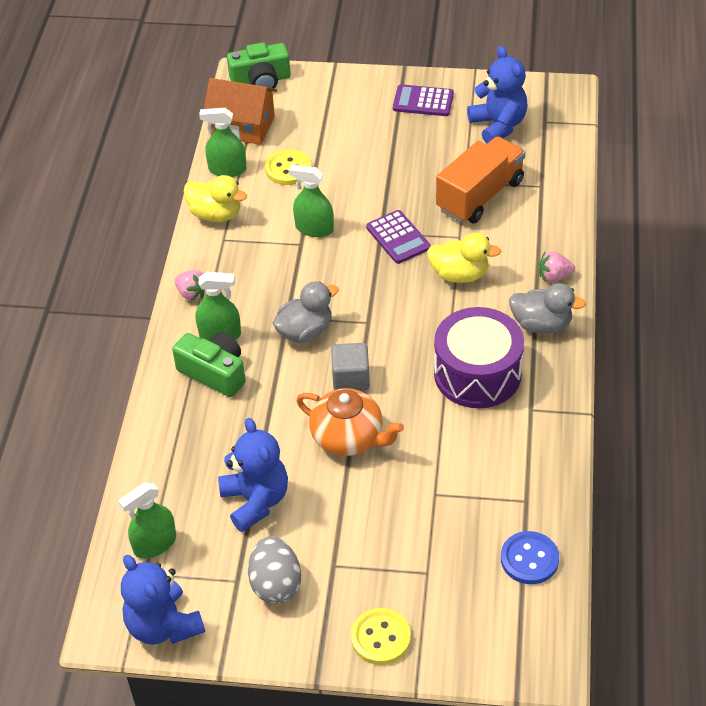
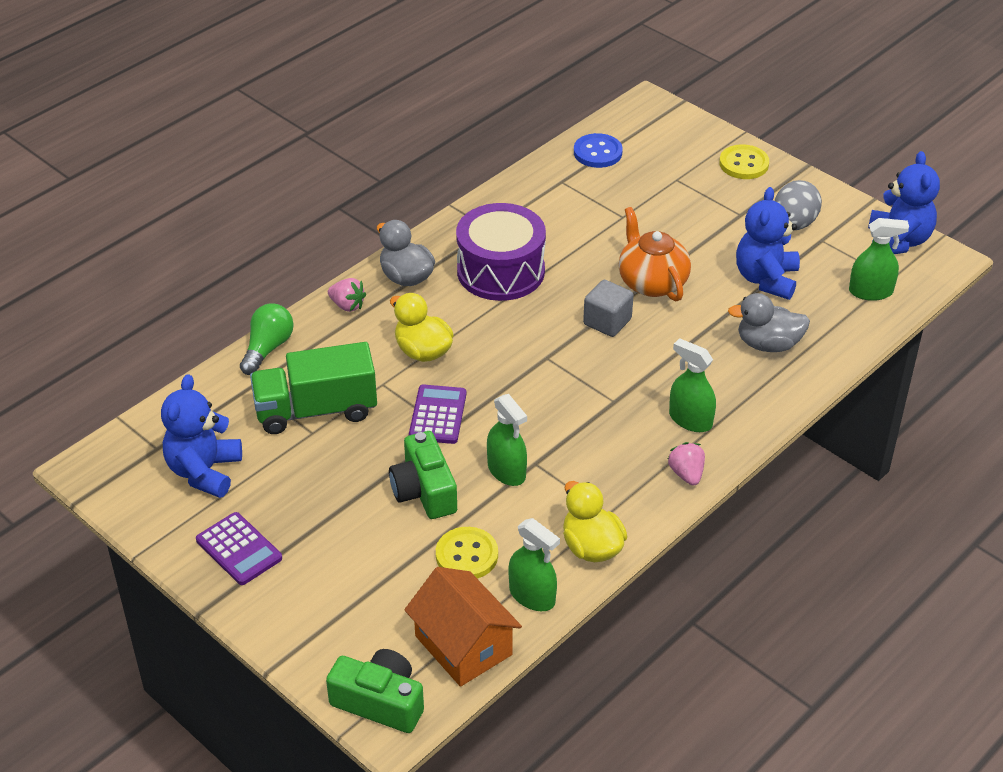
camera: 145 degrees left, 5 degrees down
green camera [172,332,246,397] -> green camera moved to [389,431,457,519]
grey duck [273,281,339,343] -> grey duck moved to [728,293,810,352]
orange truck [436,136,525,223] -> green truck [250,342,377,434]
none -> green light bulb [240,304,294,375]

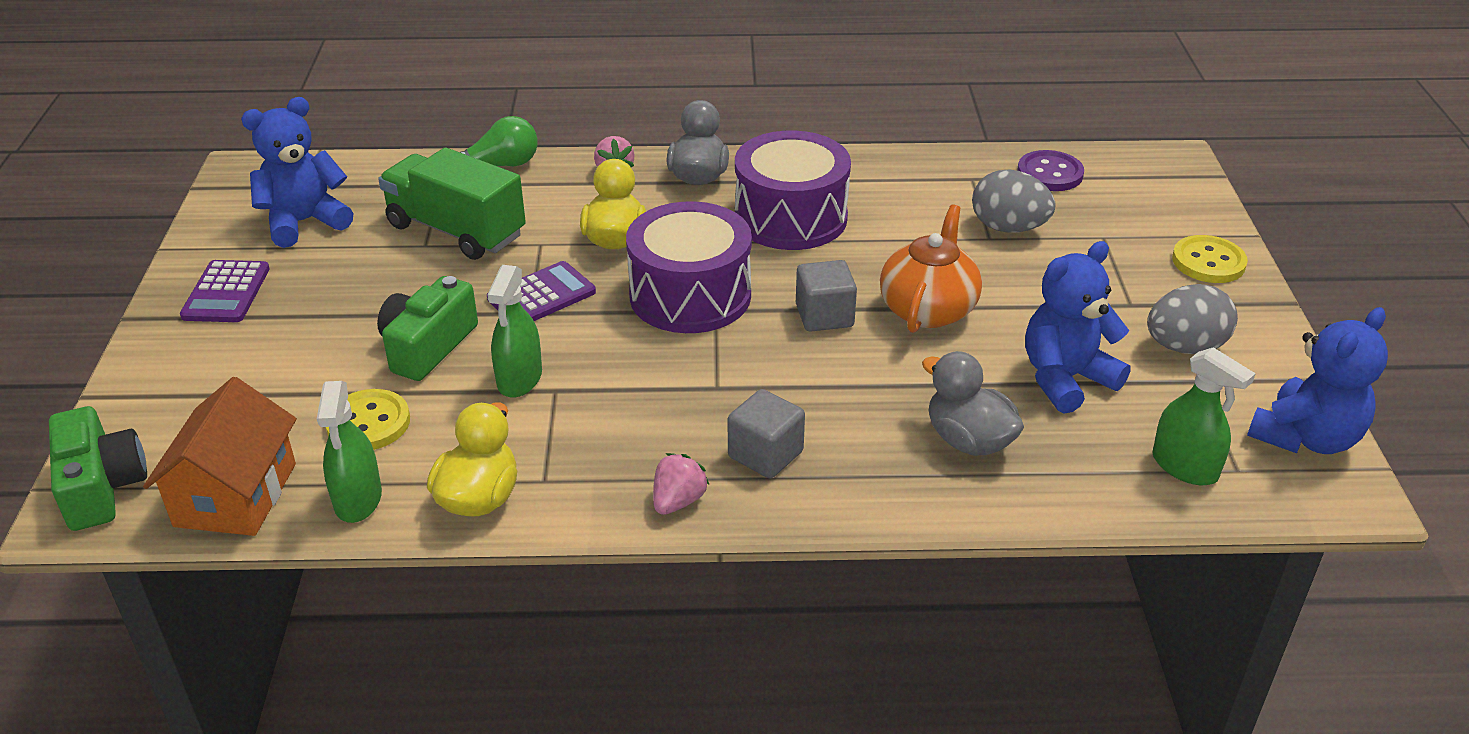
camera: 45 degrees right, 5 degrees down
blue button [574,133,623,168] -> purple button [1017,150,1084,191]
green spray bottle [669,338,716,432] -> grey cube [728,389,805,479]
none -> purple drum [626,201,752,333]
none -> grey egg [972,170,1056,233]

